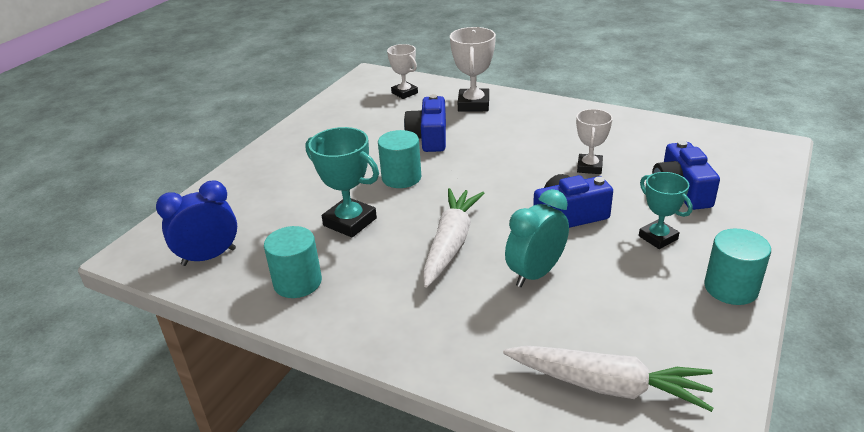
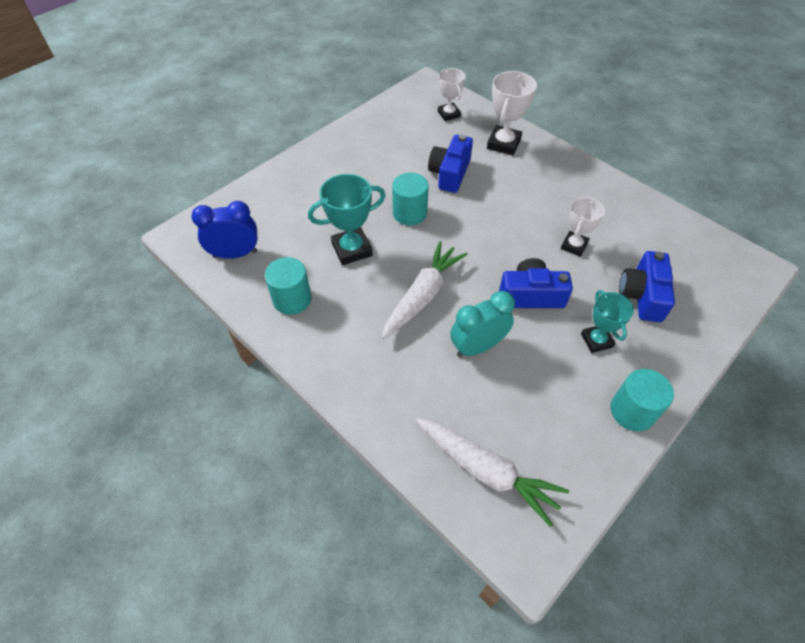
camera: 15 degrees right, 20 degrees up
turquoise trophy [306,127,379,237] -> turquoise trophy turned 75 degrees counterclockwise [308,174,386,265]

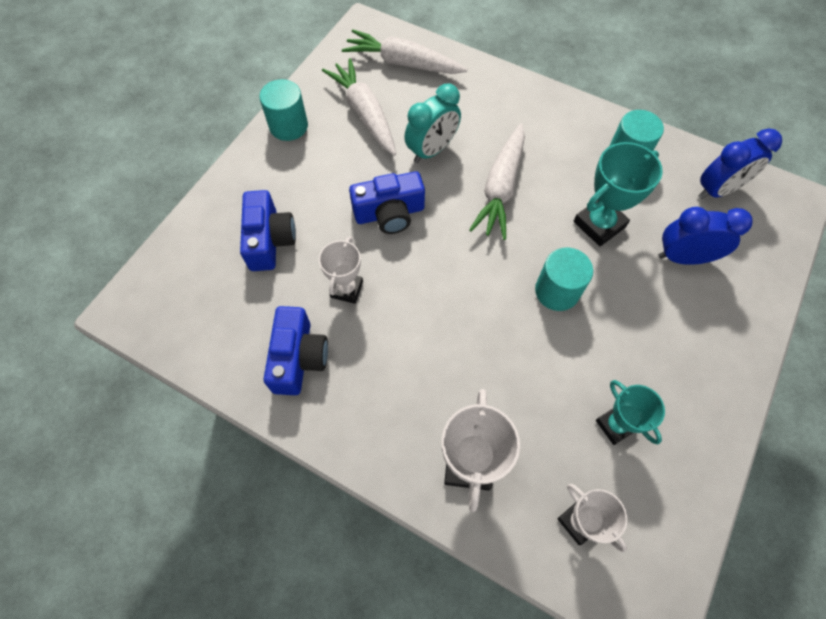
camera: 165 degrees right, 10 degrees up
blue camera [428,134,473,193] -> blue camera moved to [264,306,328,395]
turquoise trophy [581,290,634,353] -> turquoise trophy moved to [596,380,665,445]
none -> white carrot [322,58,396,156]
none -> blue clock [658,207,753,265]

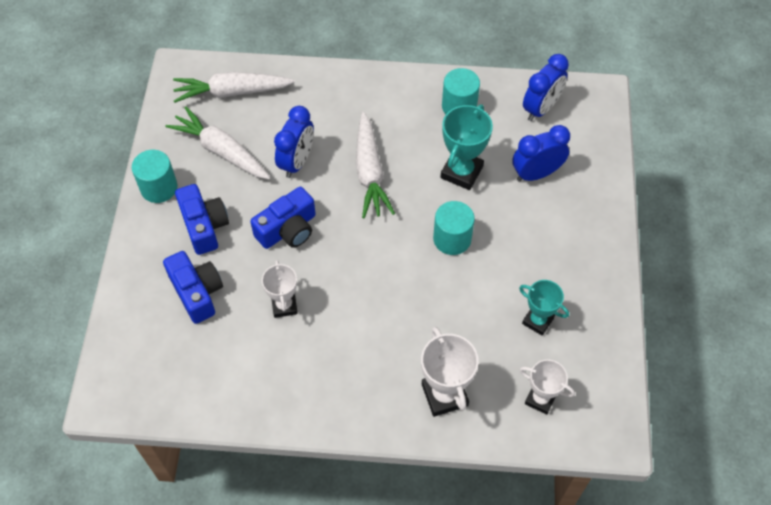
camera: 25 degrees left, 5 degrees down
blue camera [264,306,328,395] -> blue camera moved to [175,184,229,255]
turquoise clock [404,83,461,163] -> blue clock [274,106,314,178]

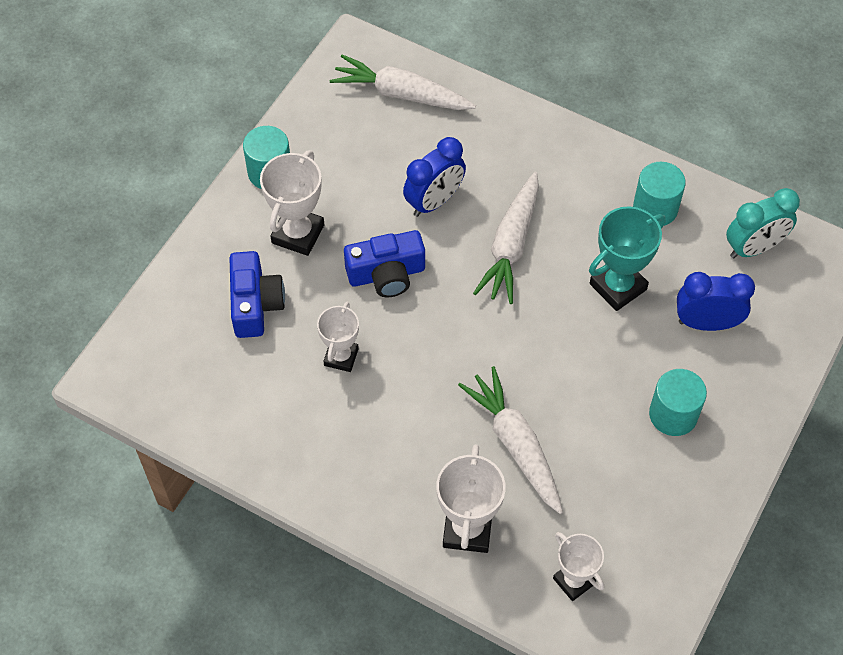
camera: 25 degrees right, 0 degrees up
white carrot [165,106,271,180] -> white carrot moved to [458,366,563,514]
blue camera [175,184,229,255] -> white trophy [260,150,324,256]
turquoise cylinder [433,201,475,255] -> turquoise cylinder moved to [649,369,707,436]
turquoise trophy [519,280,569,335] -> none
blue clock [523,54,569,121] -> turquoise clock [726,188,800,258]

